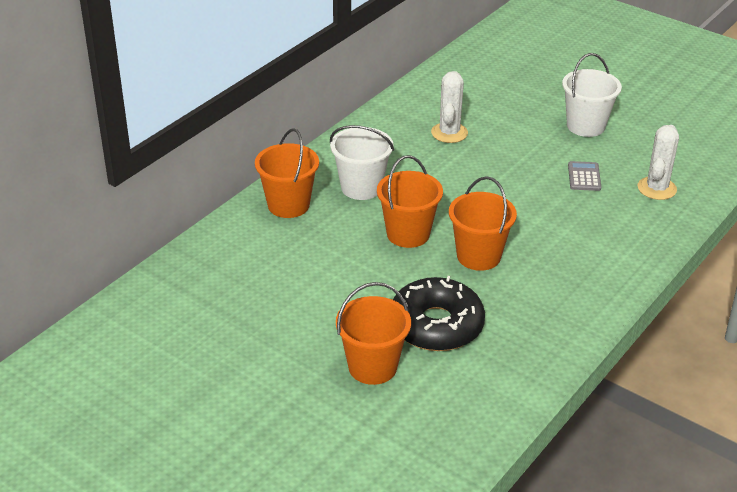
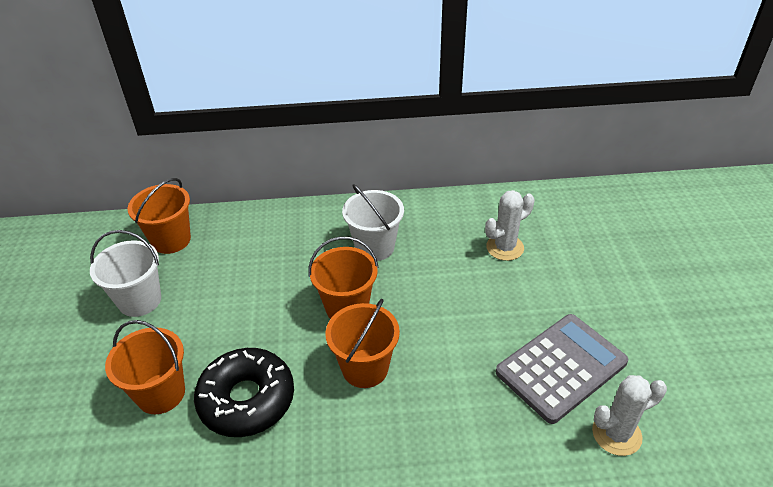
camera: 50 degrees right, 5 degrees up
orange bucket [255,128,319,218] -> orange bucket moved to [127,178,191,254]
white bucket [562,53,622,137] -> white bucket moved to [90,230,161,317]
grey calculator [568,161,601,191] -> grey calculator [496,314,628,424], size x2.23

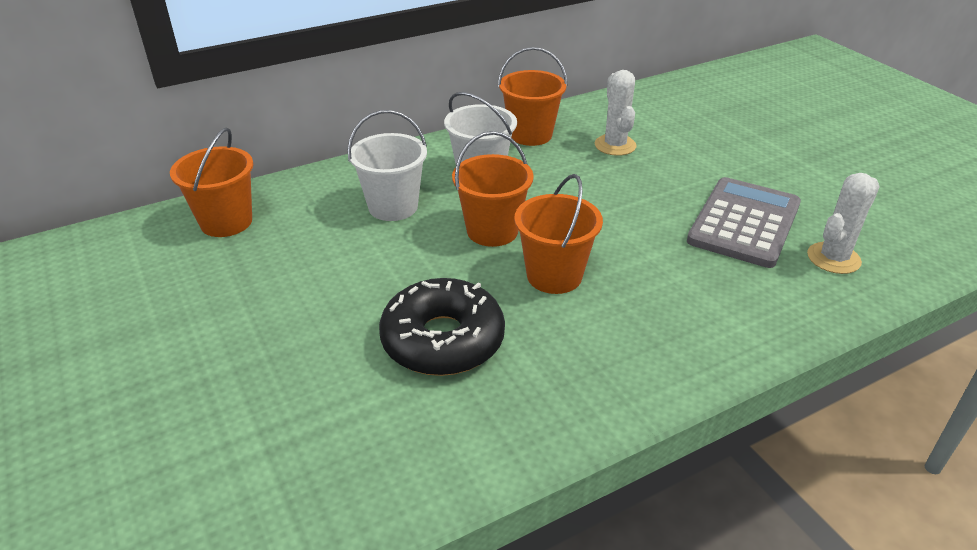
camera: 25 degrees left, 5 degrees down
white bucket [90,230,161,317] -> white bucket moved to [348,110,427,221]
orange bucket [105,320,185,414] -> orange bucket moved to [498,47,568,146]
white cactus [485,190,535,261] -> white cactus turned 45 degrees counterclockwise [595,70,636,156]

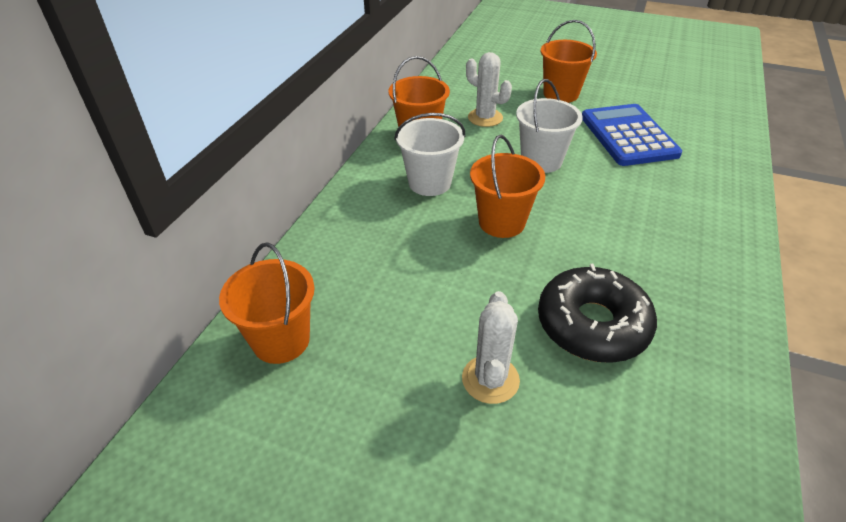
camera: 40 degrees left, 5 degrees up
white bucket [348,110,427,221] -> white bucket moved to [516,79,583,173]
orange bucket [514,174,603,294] -> orange bucket moved to [541,20,597,103]
grey calculator [687,177,801,268] -> blue calculator [582,104,682,166]
white cactus [807,173,880,274] -> white cactus moved to [462,291,520,404]

